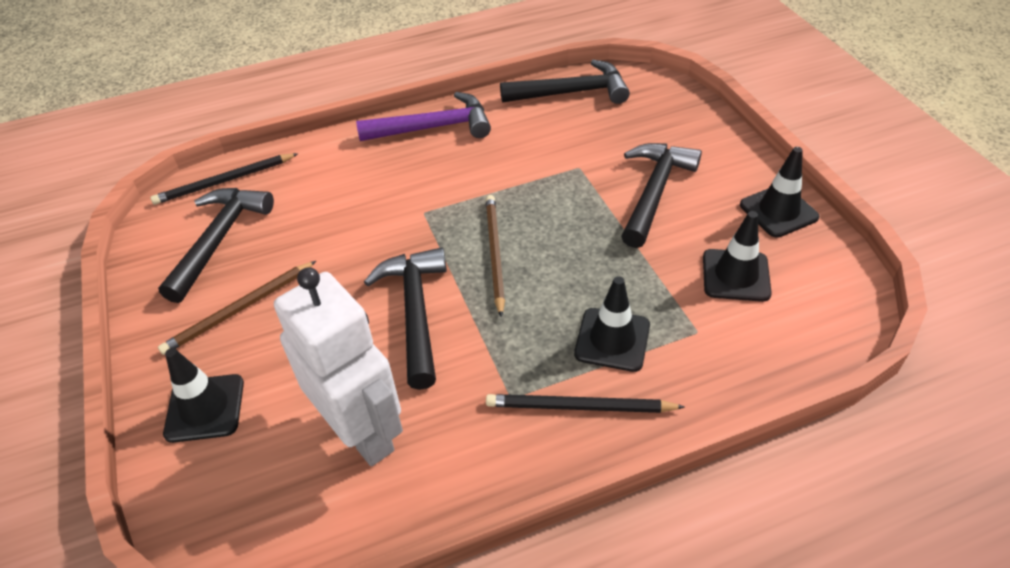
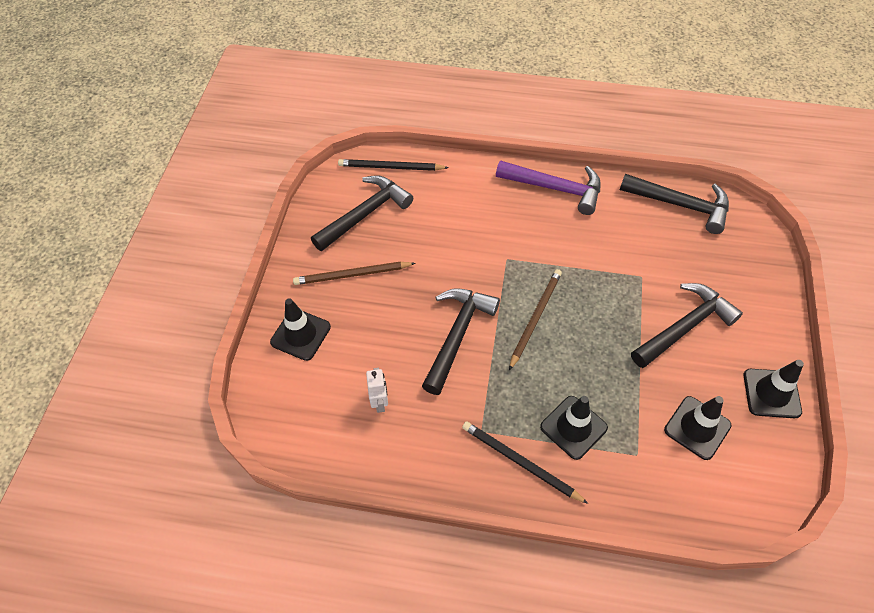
camera: 30 degrees right, 10 degrees up
white robot [274,267,403,466] -> white robot [366,368,388,413], size x0.41

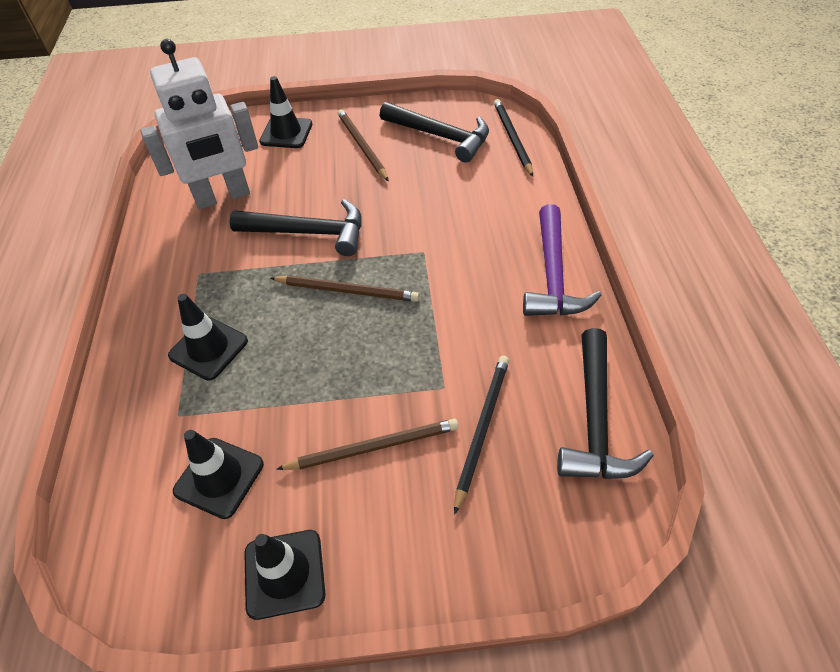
camera: 75 degrees right, 5 degrees down
white robot [366,368,388,413] -> white robot [140,39,258,209], size x2.44
black pencil [462,421,588,504] -> black pencil moved to [454,356,509,515]
black hammer [631,283,743,368] -> brown pencil [276,419,459,470]

